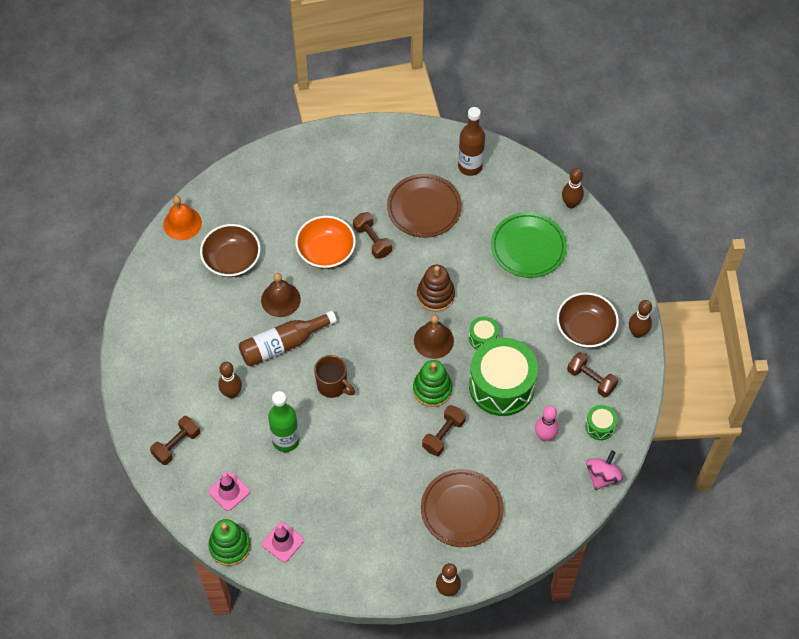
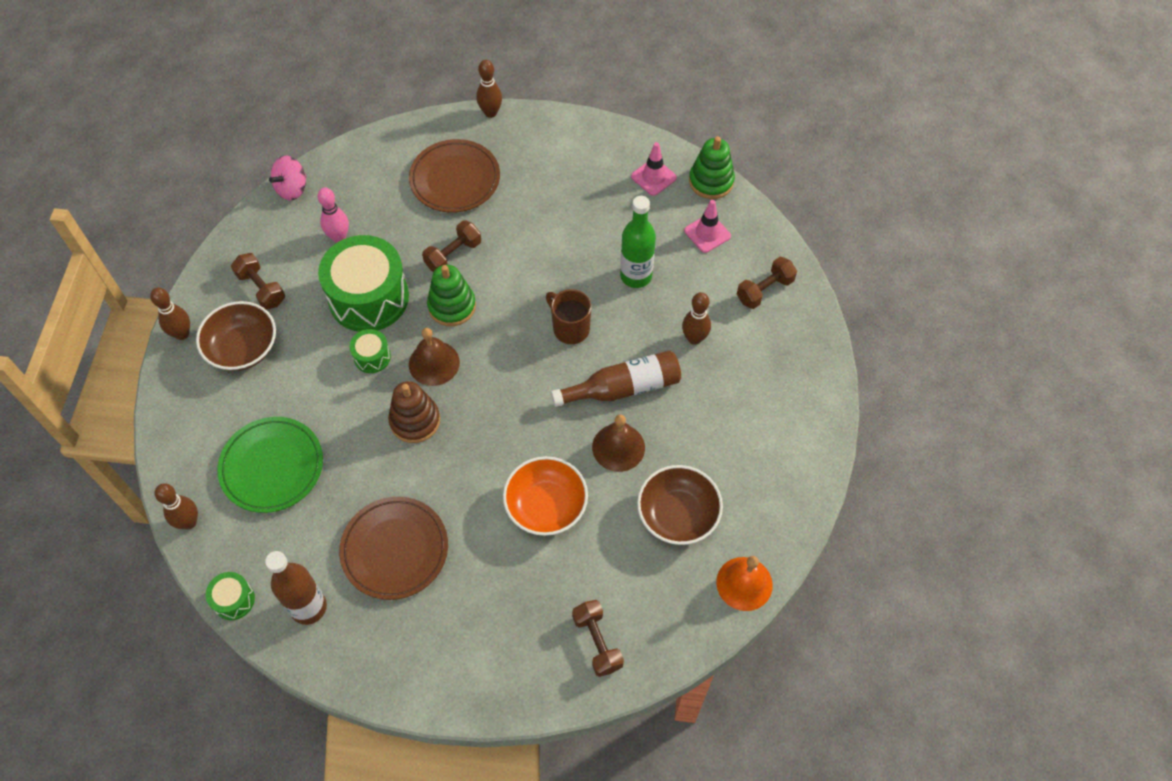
camera: 170 degrees left, 0 degrees up
brown dumbbell [353,212,392,259] -> brown dumbbell moved to [572,600,624,677]
green drum [585,405,618,440] -> green drum moved to [206,572,255,620]

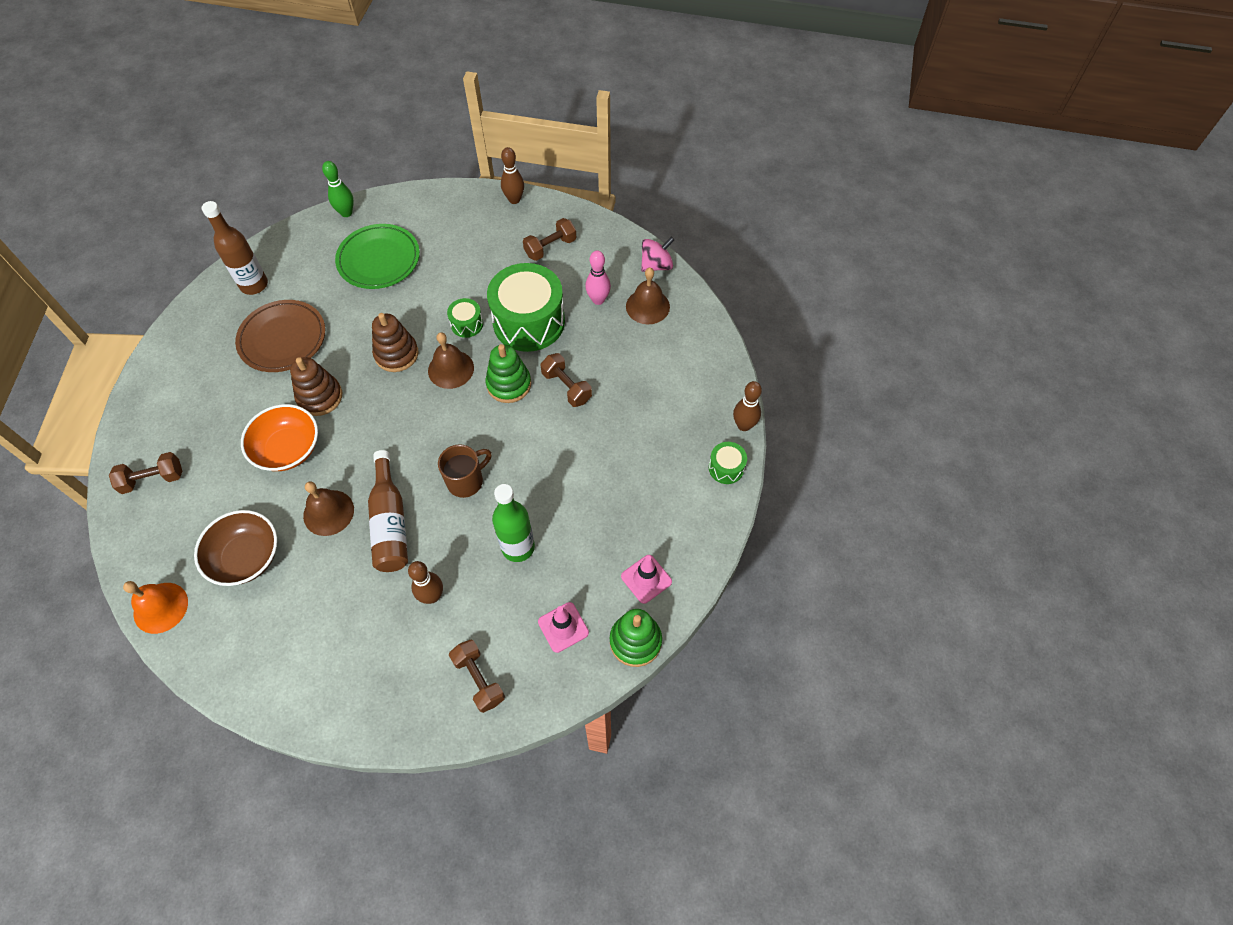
camera: 95 degrees right, 0 degrees up
brown bowling pin [155,483,198,529] -> green bowling pin [322,161,354,217]
brown bowl [196,301,276,371] -> none
green drum [206,572,255,620] -> green drum moved to [709,442,747,484]
pink spinning top [269,156,307,200] -> pink spinning top turned 105 degrees clockwise [641,237,674,272]
brown plate [409,139,500,213] -> none
none -> brown stacking toy [290,357,342,416]
none -> brown bell [626,268,670,324]

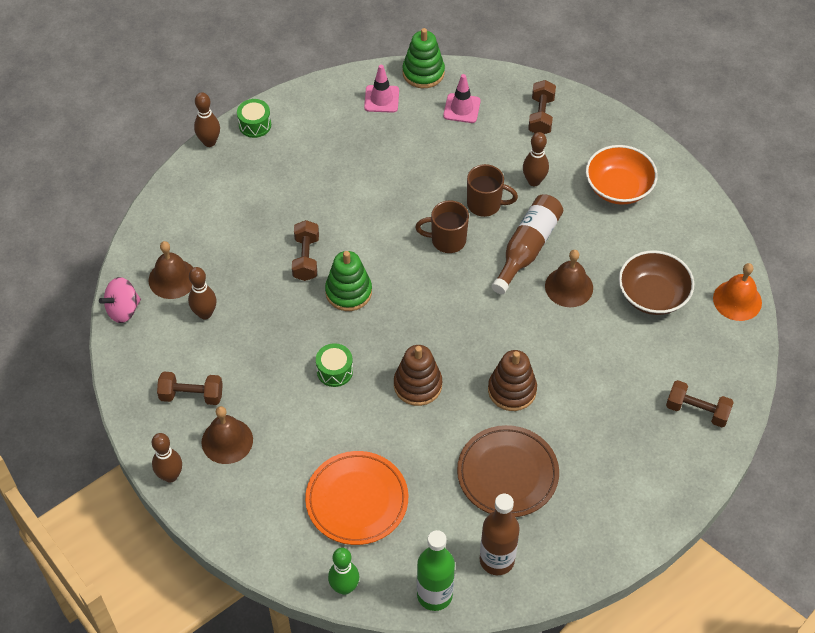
camera: 140 degrees left, 5 degrees down
orange bowl [241,404,318,471] -> orange bowl moved to [586,145,658,205]
green plate [335,224,420,289] -> orange plate [305,451,408,545]
brown bell [428,332,474,389] -> brown bell moved to [201,406,253,464]
green drum [487,263,565,352] -> none
green bottle [492,484,535,562] -> green bottle moved to [417,530,455,611]
pink bowling pin [585,250,611,305] -> brown bowling pin [188,267,216,320]
pink spinning top [641,237,674,272] -> pink spinning top turned 45 degrees counterclockwise [99,277,141,323]
none -> brown mug [467,164,518,217]

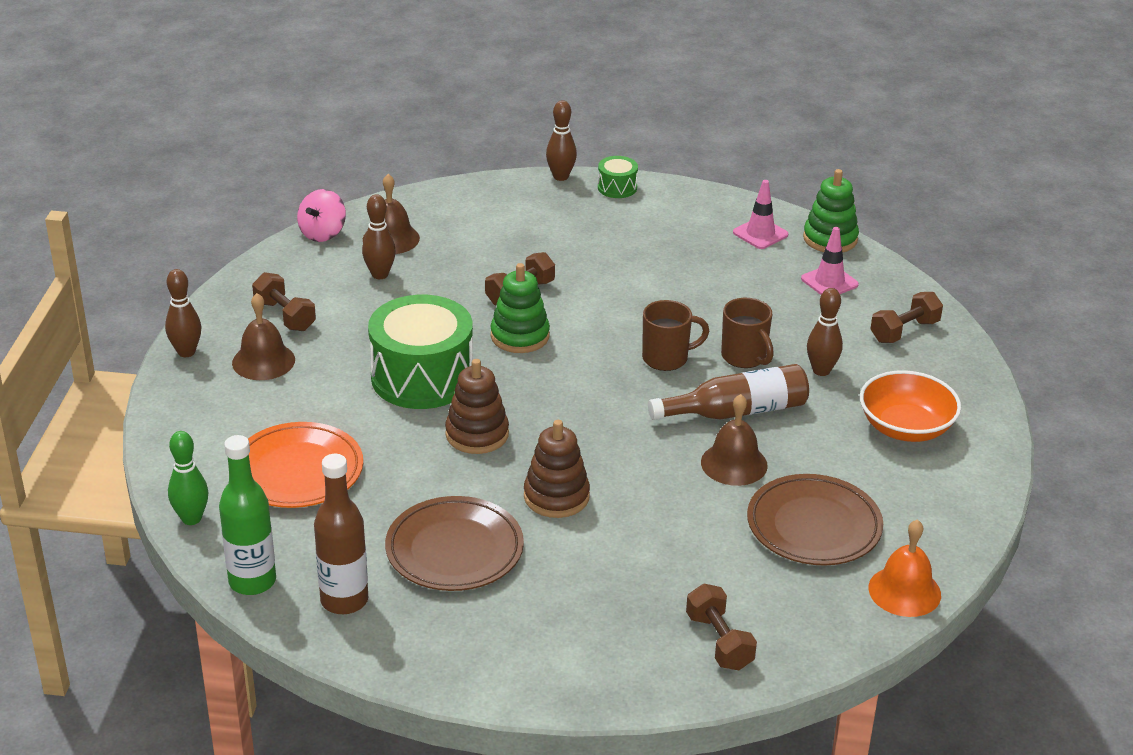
camera: 45 degrees right, 20 degrees down
pink spinning top [99,277,141,323] -> pink spinning top turned 75 degrees counterclockwise [297,189,346,242]
green drum [316,343,353,387] -> green drum [368,295,473,409], size x2.22
brown mug [415,200,469,253] -> brown mug turned 120 degrees clockwise [642,300,709,371]
brown bowl [619,250,694,315] -> brown plate [747,474,883,566]

